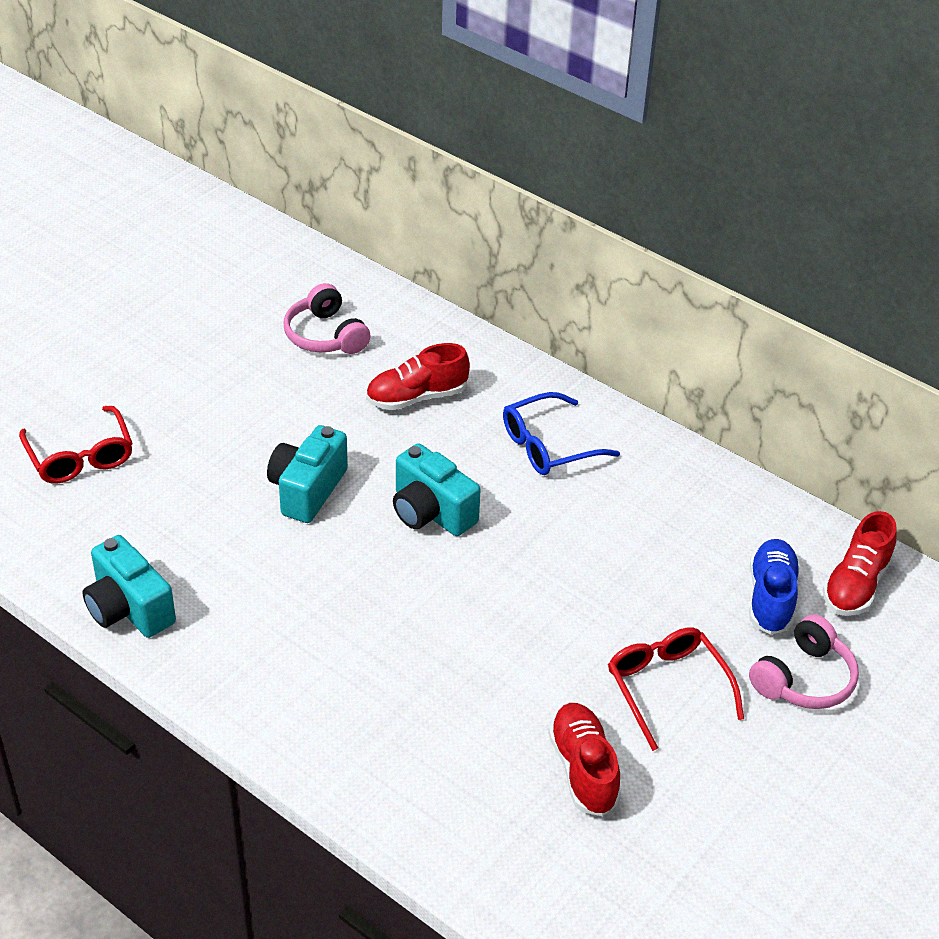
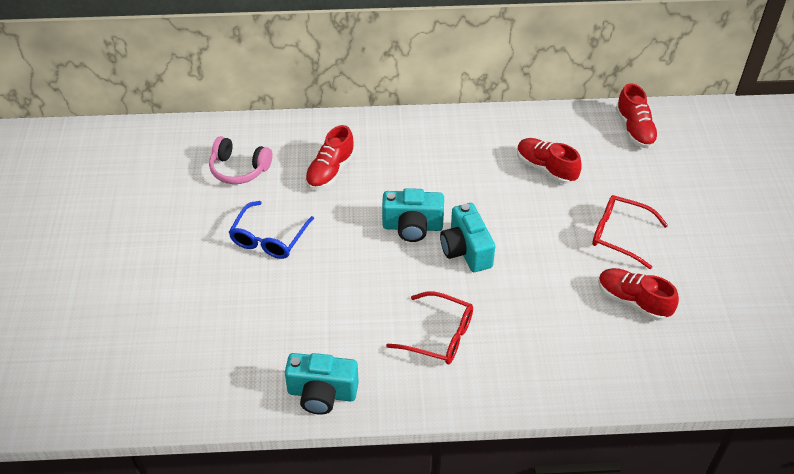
camera: 40 degrees left, 5 degrees up
red glasses [19,406,133,484] -> red glasses moved to [386,291,473,364]
turquoise camera [267,425,348,523] -> turquoise camera moved to [440,203,495,272]
blue glasses [503,392,620,475] -> blue glasses moved to [229,201,314,259]
blue shoe [749,539,800,635] -> none
pink headphones [749,614,859,709] -> none
none -> red shoe [517,138,582,184]

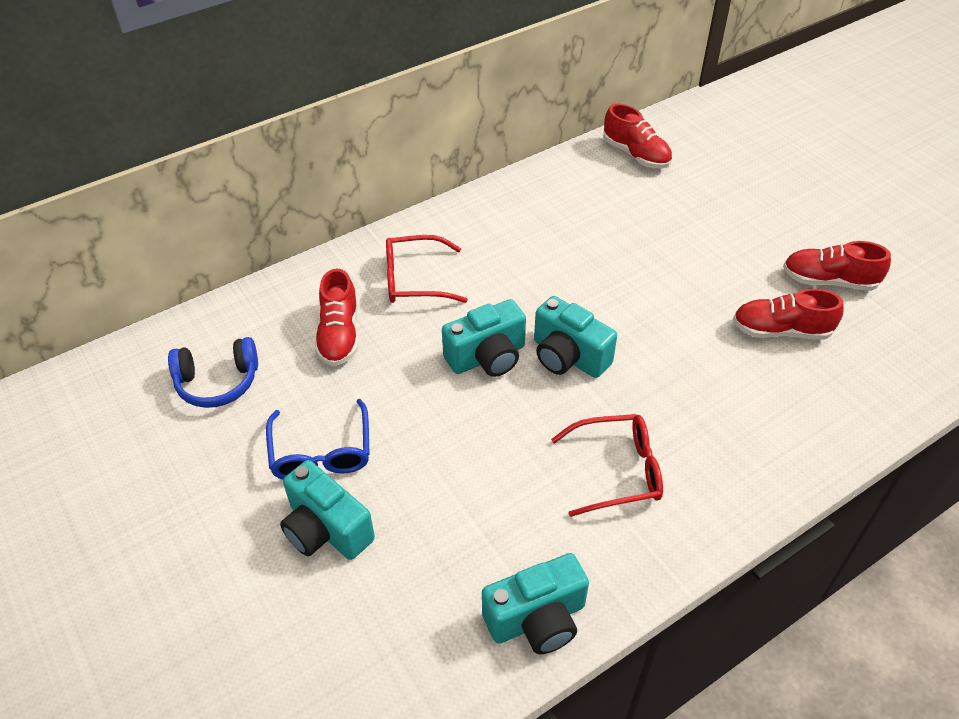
camera: 30 degrees left, 0 degrees up
pink headphones [209,136,272,184] -> blue headphones [168,337,258,408]
red shoe [517,138,582,184] -> red shoe moved to [783,241,891,291]
red glasses [592,195,668,269] -> red glasses moved to [386,235,468,303]
none -> turquoise camera [280,460,375,560]

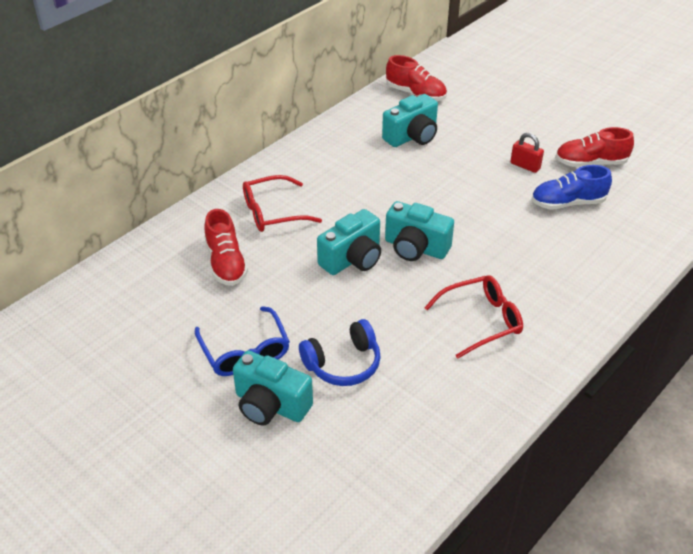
camera: 15 degrees left, 5 degrees down
blue headphones [168,337,258,408] -> blue headphones moved to [299,319,381,386]
turquoise camera [482,553,589,654] -> turquoise camera moved to [382,94,438,147]
red shoe [733,289,844,340] -> blue shoe [531,165,612,210]
none -> red padlock [510,133,544,173]

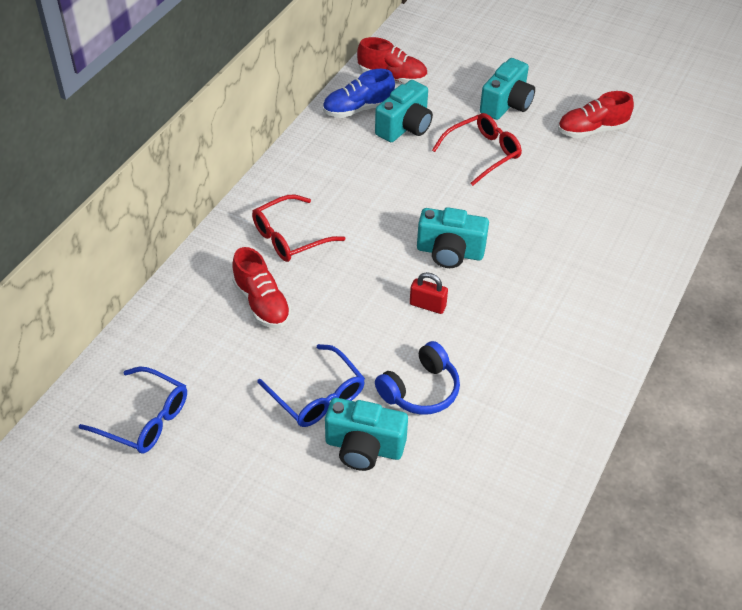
camera: 15 degrees left, 5 degrees up
turquoise camera [317,209,381,275] -> turquoise camera moved to [480,58,535,120]
red glasses [424,275,523,359] -> red glasses moved to [432,113,522,186]
red padlock [510,133,544,173] -> red padlock moved to [410,272,448,314]
blue shoe [531,165,612,210] -> blue shoe moved to [323,69,395,118]
none -> blue glasses [79,367,187,454]

